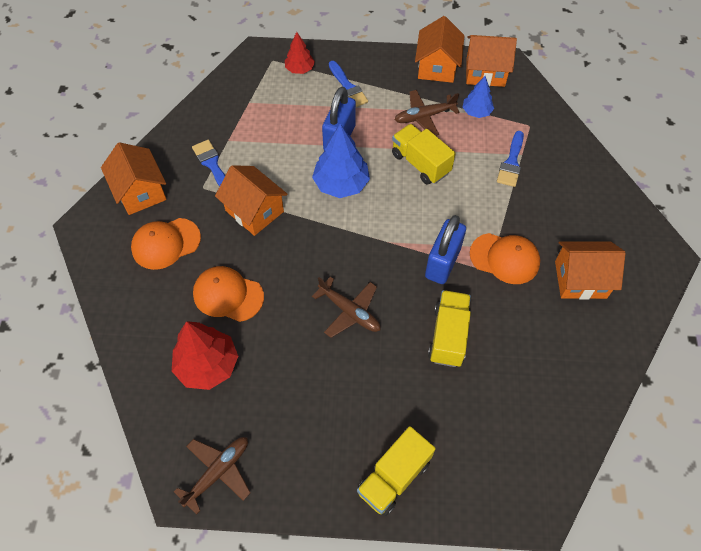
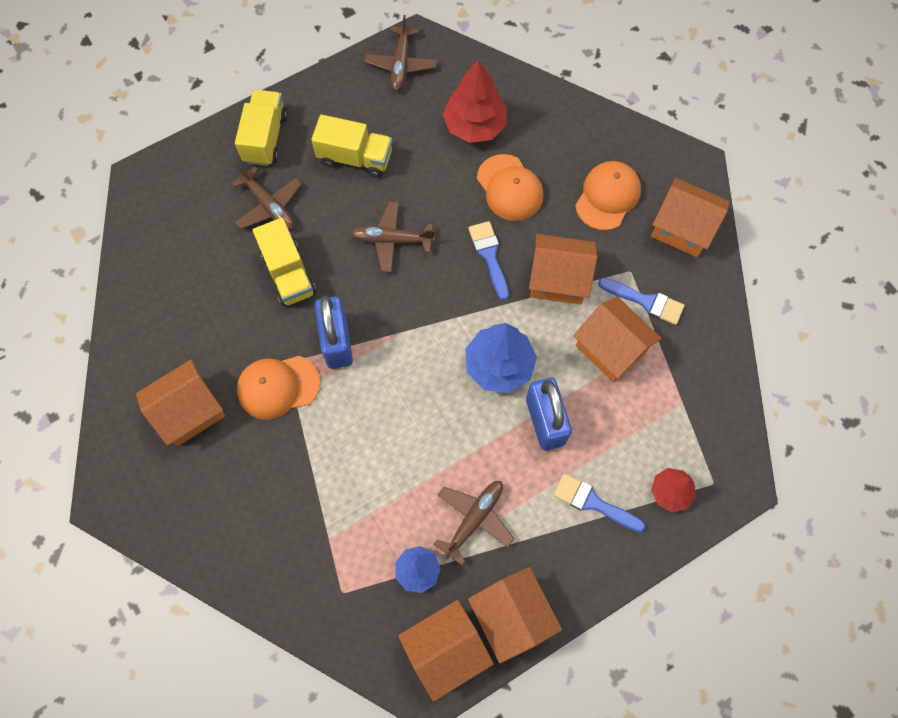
camera: 145 degrees right, 10 degrees up
orange cap [193,266,264,322] -> orange cap turned 75 degrees clockwise [477,154,544,221]
yellow truck [392,124,456,185] -> yellow truck moved to [311,115,392,178]
blue brush [497,131,524,187] -> blue brush moved to [468,221,509,301]
none -> brown plane [231,164,302,230]
none -> orange house [573,296,662,382]

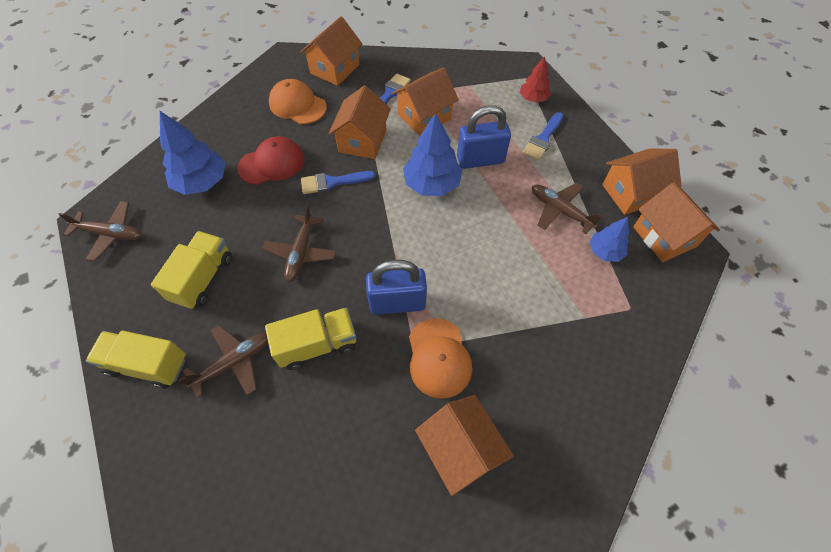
camera: 85 degrees left, 10 degrees down
red tree [443,60,507,143] -> blue tree [160,111,225,195]
orange cap [477,154,544,221] -> red cap [237,136,305,185]

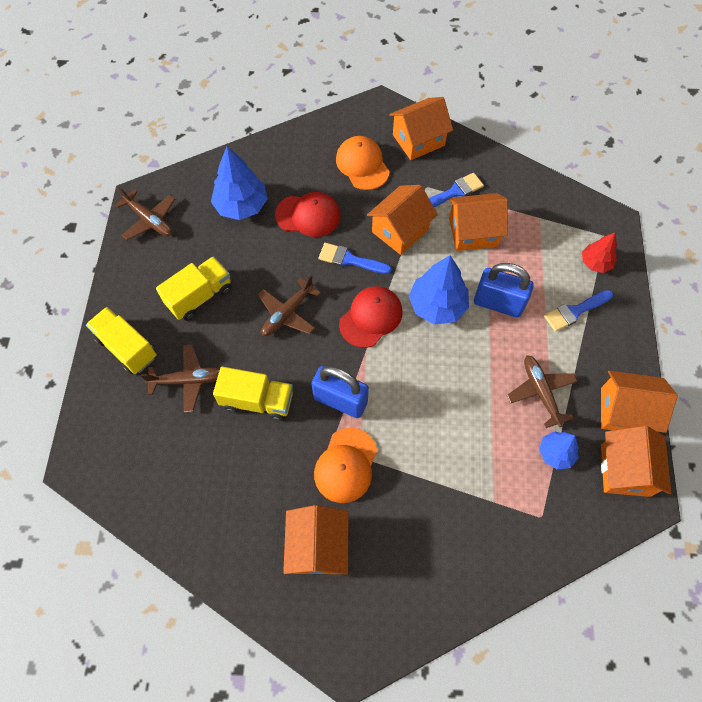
camera: 30 degrees right, 5 degrees up
none -> red cap [339,286,402,348]

